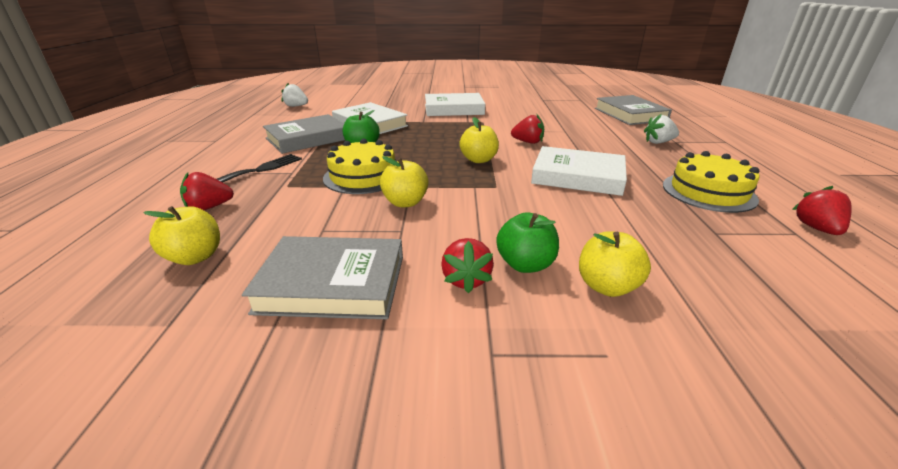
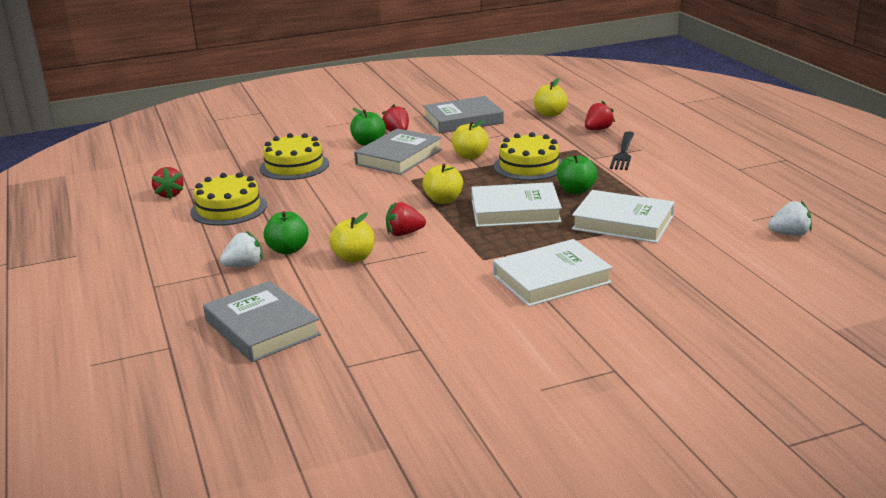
camera: 160 degrees right, 5 degrees down
grey book [263,114,345,154] -> grey book moved to [354,128,442,175]
white book [531,146,627,196] -> white book moved to [471,182,562,227]
yellow apple [579,231,651,297] -> yellow apple moved to [329,212,375,263]
none -> yellow cake [259,133,329,180]
none -> green apple [264,211,309,255]

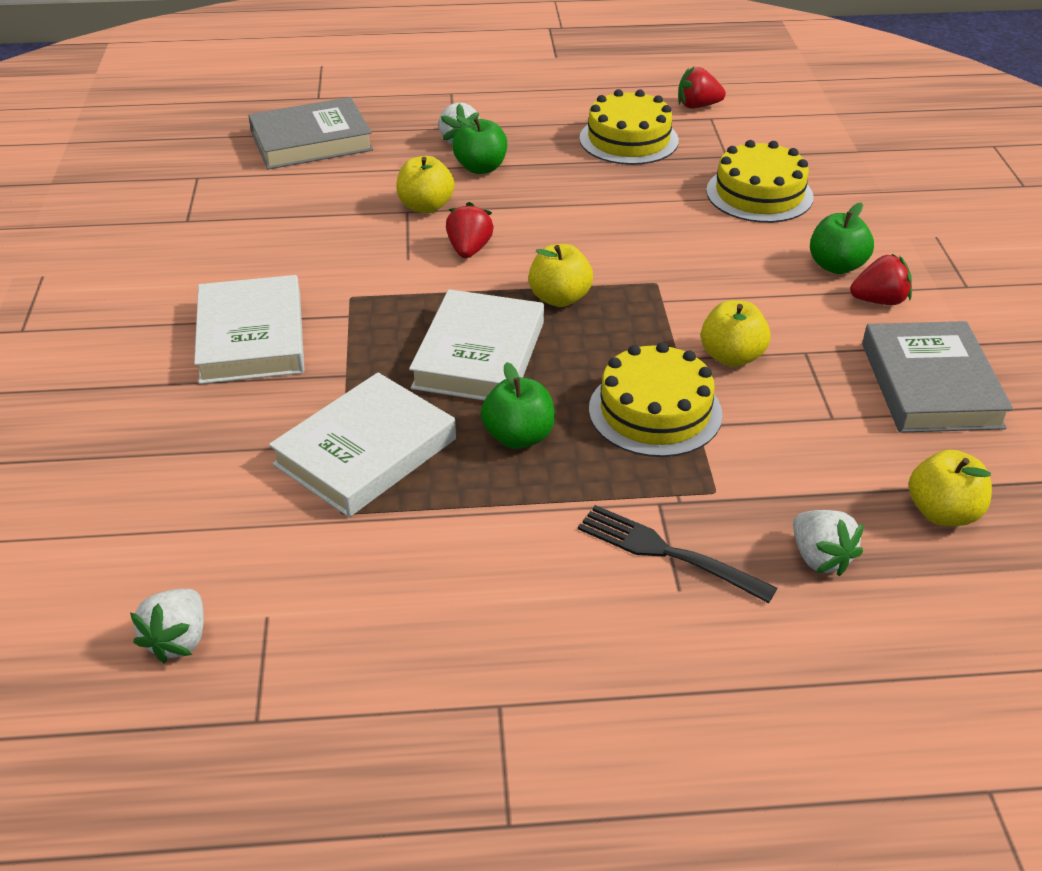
camera: 105 degrees right, 15 degrees up
grey book [354,128,442,175] -> none
red strawberry [585,101,615,130] -> white strawberry [793,510,864,576]

